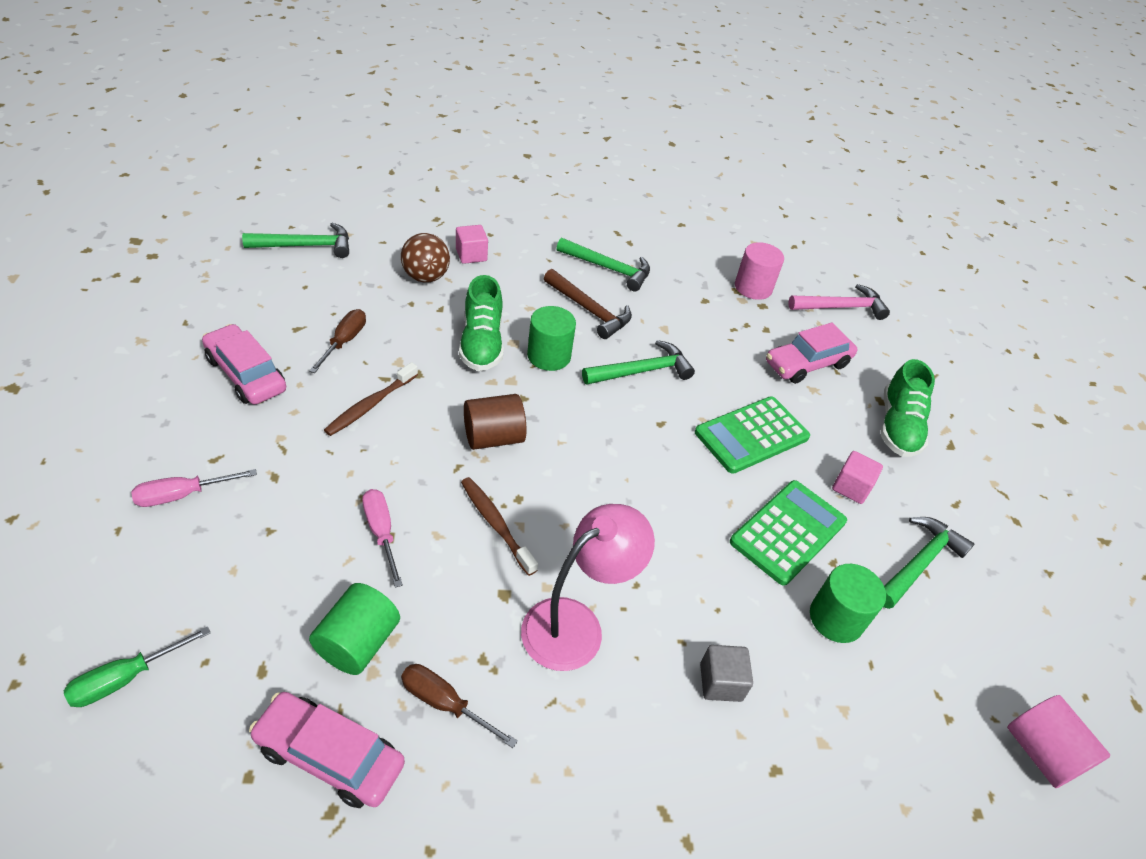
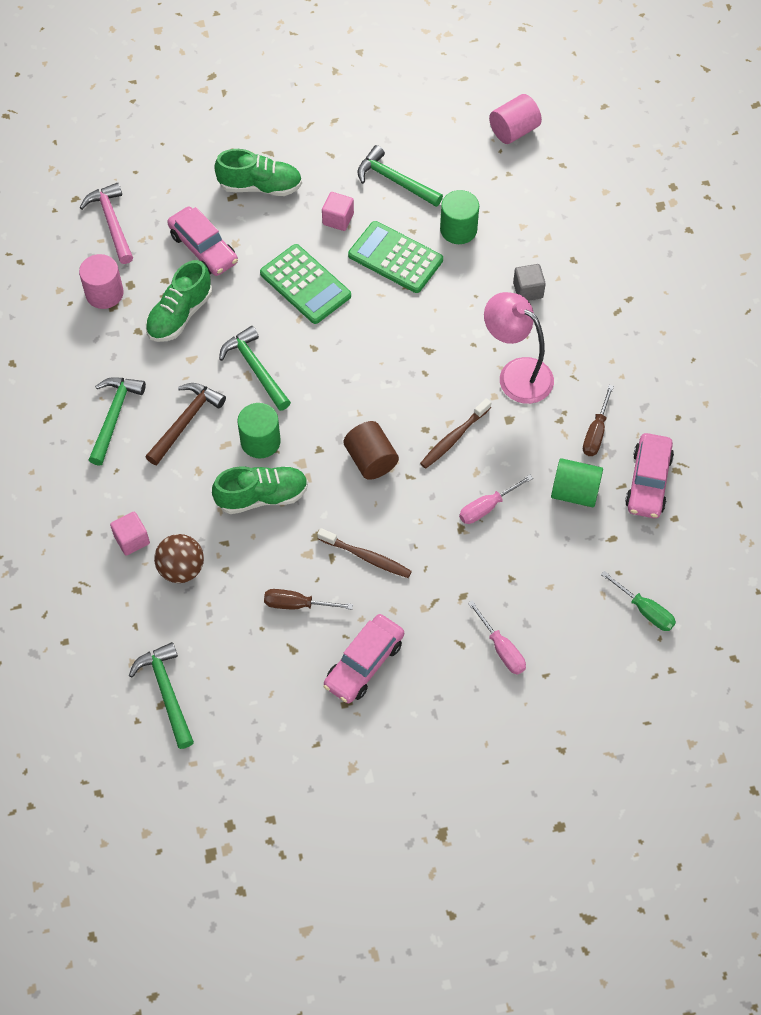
camera: 95 degrees left, 15 degrees up
none -> green shoe [145,260,212,342]

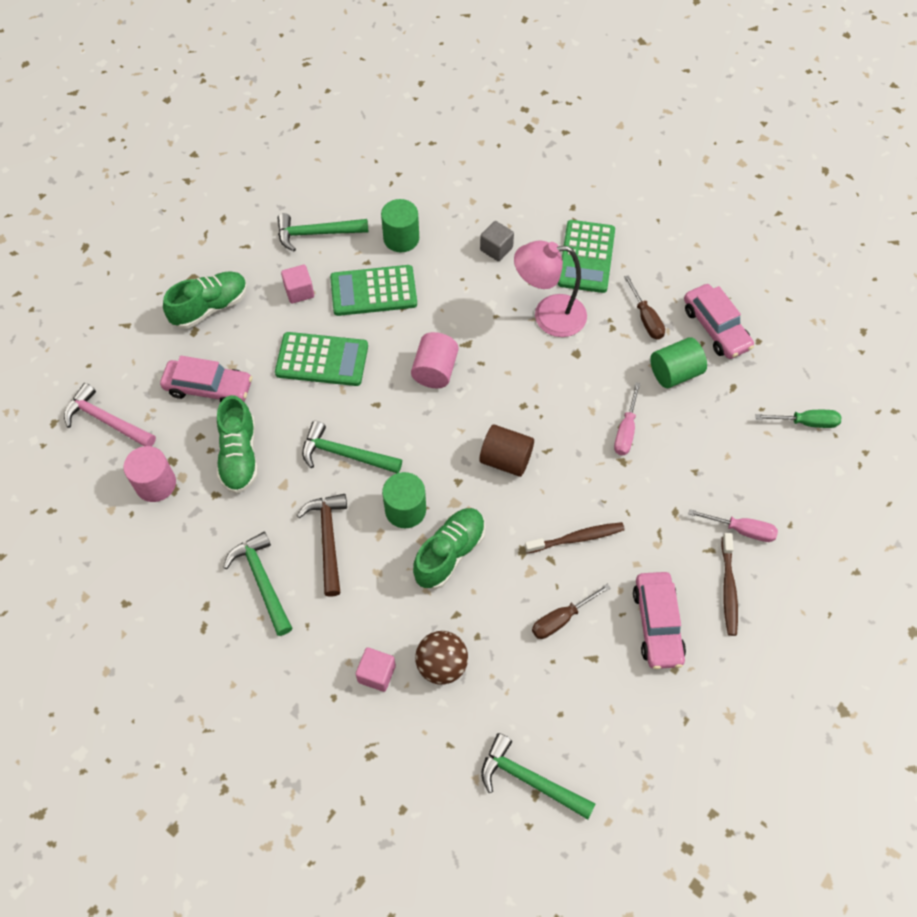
camera: 40 degrees left, 0 degrees up
brown toothbrush [420,398,491,469] -> brown toothbrush moved to [721,533,738,636]
pink cylinder [489,94,542,144] -> pink cylinder moved to [411,332,458,388]
none -> green calculator [558,220,615,293]

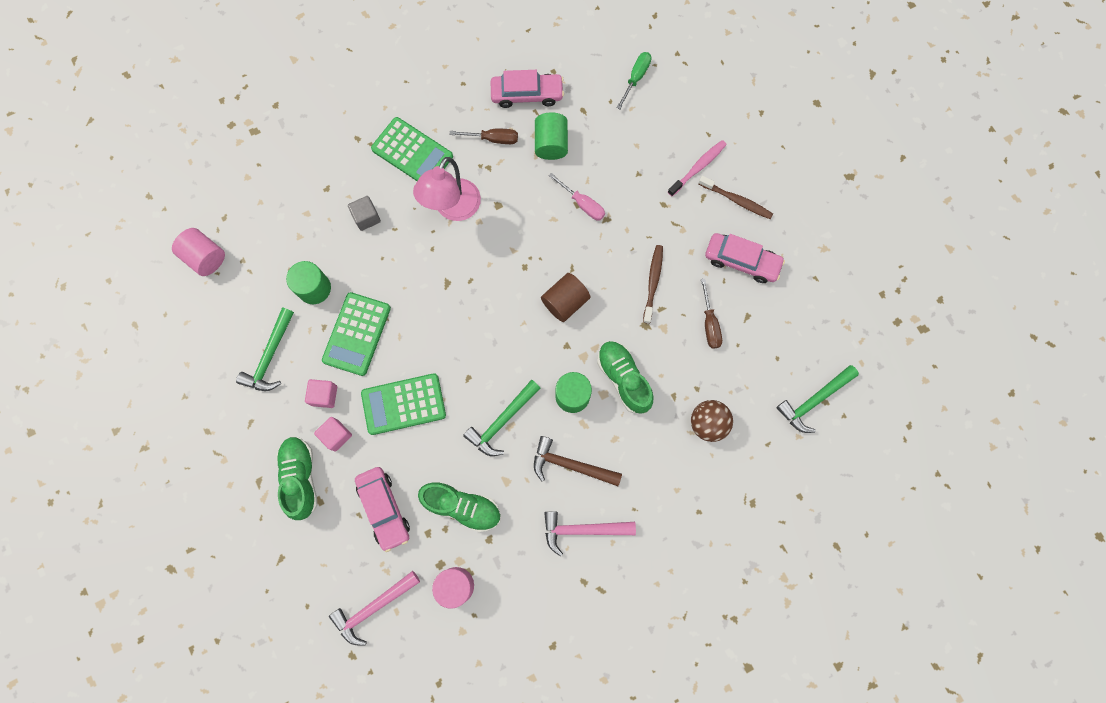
camera: 65 degrees left, 15 degrees up
pink car [160,356,252,403] -> pink car turned 120 degrees clockwise [355,467,410,552]
green hammer [223,532,292,636] -> pink hammer [544,511,636,556]
green calculator [275,332,368,386] -> green calculator turned 135 degrees counterclockwise [361,373,446,435]
pink cube [356,647,396,692] -> pink cube moved to [314,417,352,452]
pink cylinder [411,332,458,388] -> pink cylinder moved to [172,228,225,276]
pink screwdriver [689,509,778,542] -> pink toothbrush [668,140,726,197]

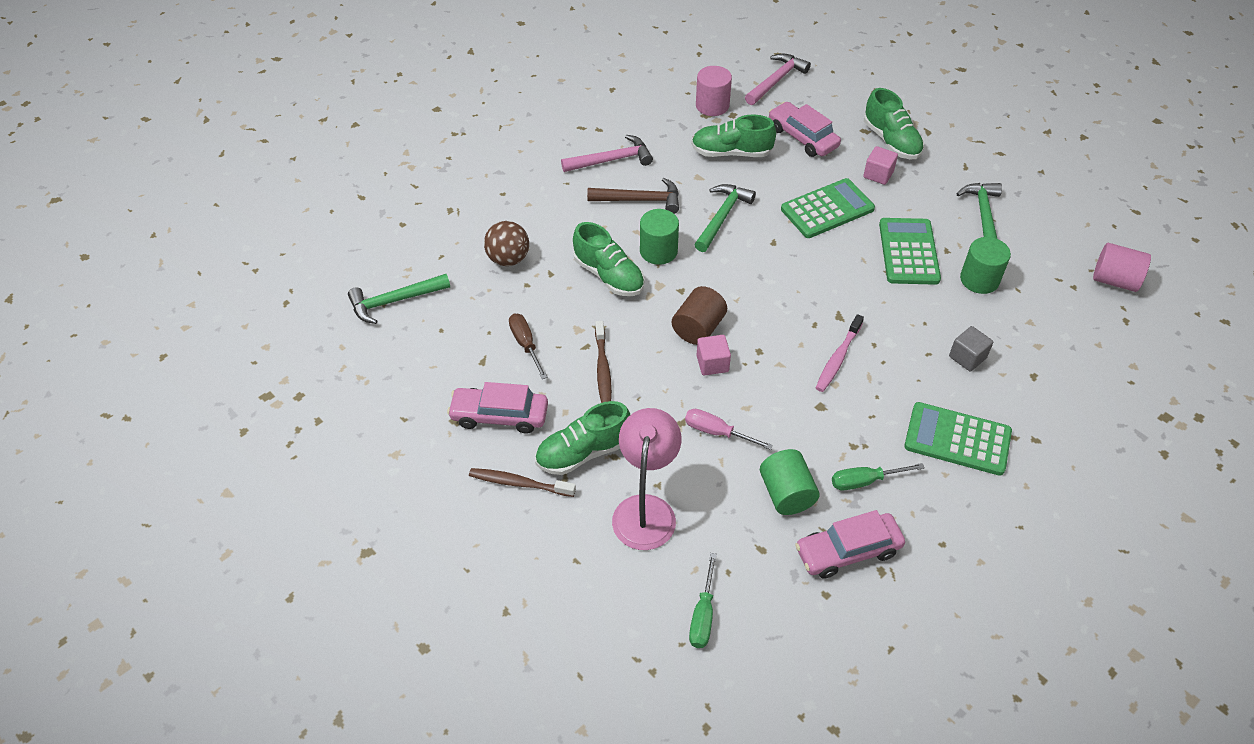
camera: 165 degrees right, 25 degrees down
pink cube [305,379,337,408] -> pink cube moved to [696,335,731,376]
pink lamp [413,157,481,221] -> pink lamp moved to [612,408,681,550]
brown screwdriver [449,129,518,144] -> green screwdriver [832,463,924,490]
pink toothbrush [668,140,726,197] -> pink toothbrush moved to [816,314,864,392]
green hammer [776,365,859,433] -> green hammer turned 150 degrees counterclockwise [348,274,450,324]
none -> green shoe [535,401,630,475]

